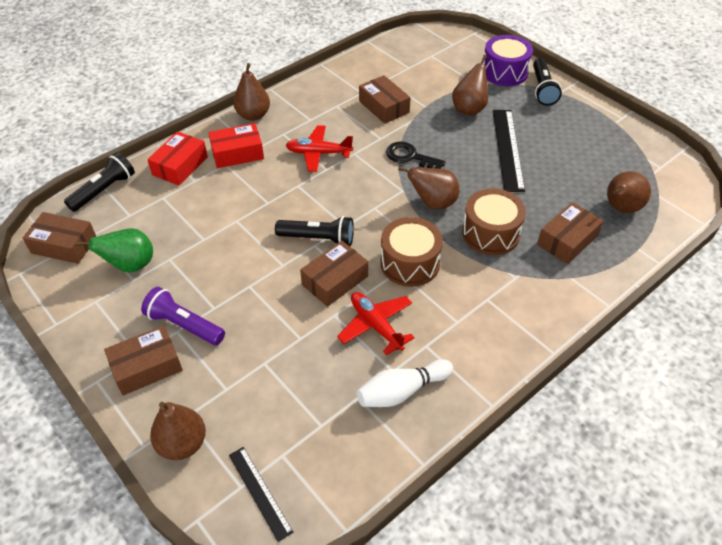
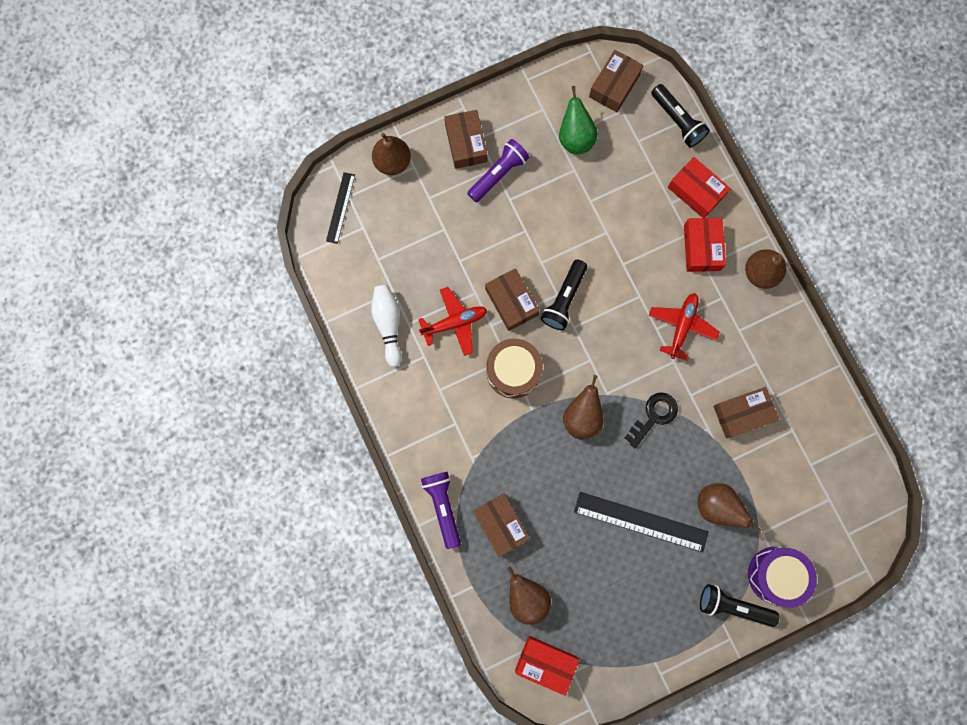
camera: 105 degrees right, 30 degrees up
black ruler [229,447,293,542] -> black ruler turned 60 degrees counterclockwise [326,172,355,244]
brown drum [462,189,526,255] -> none
none -> purple flashlight [421,472,461,549]
none -> red box [515,636,579,696]

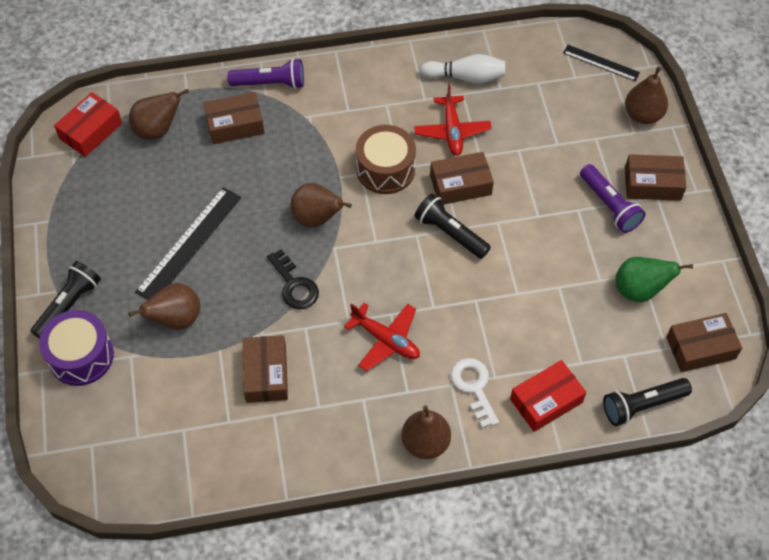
camera: 105 degrees right, 20 degrees down
brown box [589,50,644,112] -> brown box turned 60 degrees counterclockwise [666,313,742,372]
red box [684,218,726,272] -> white key [451,358,499,428]

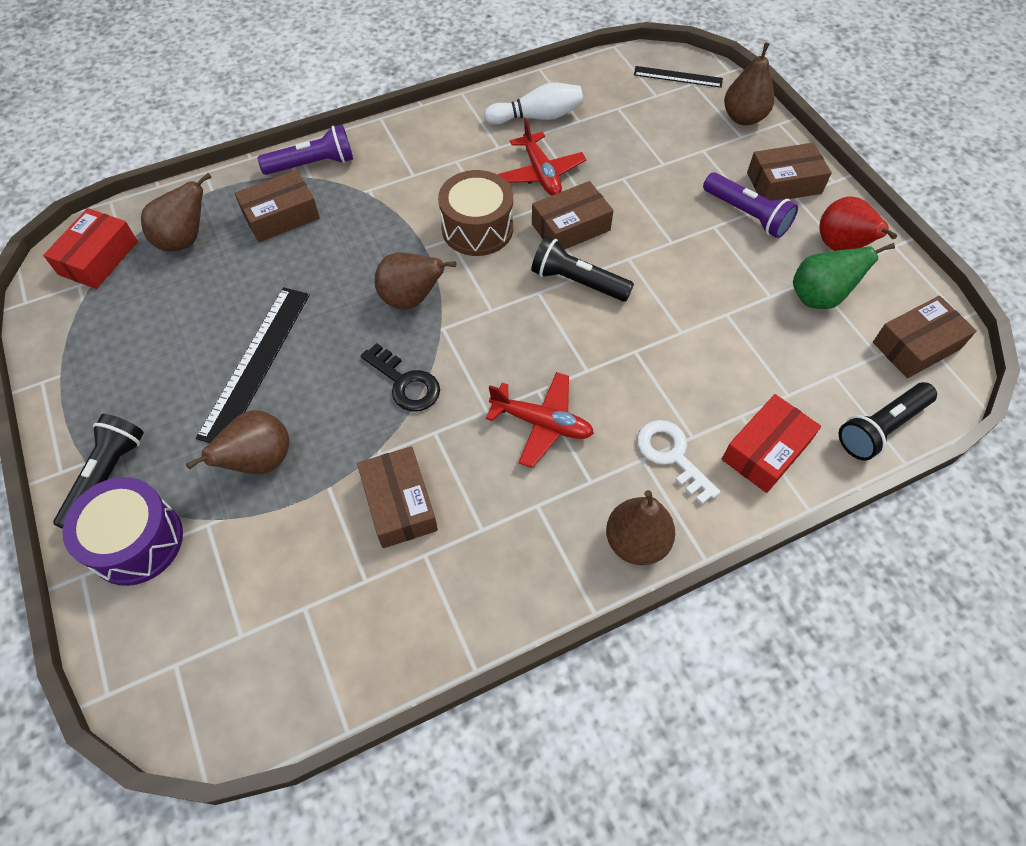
camera: 15 degrees left, 0 degrees up
none -> red pear [819,196,897,251]

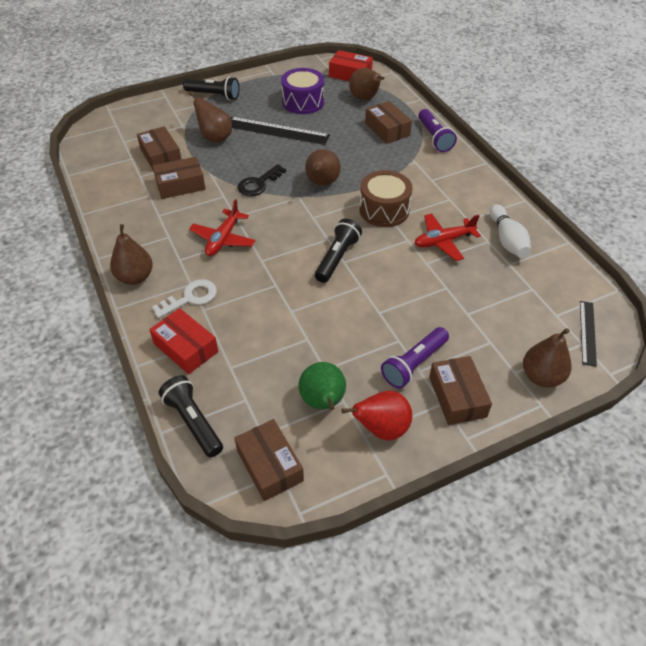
camera: 90 degrees right, 10 degrees down
purple drum [62,477,183,586] -> purple drum moved to [281,68,324,114]
brown box [532,181,614,250] -> brown box moved to [137,126,181,171]

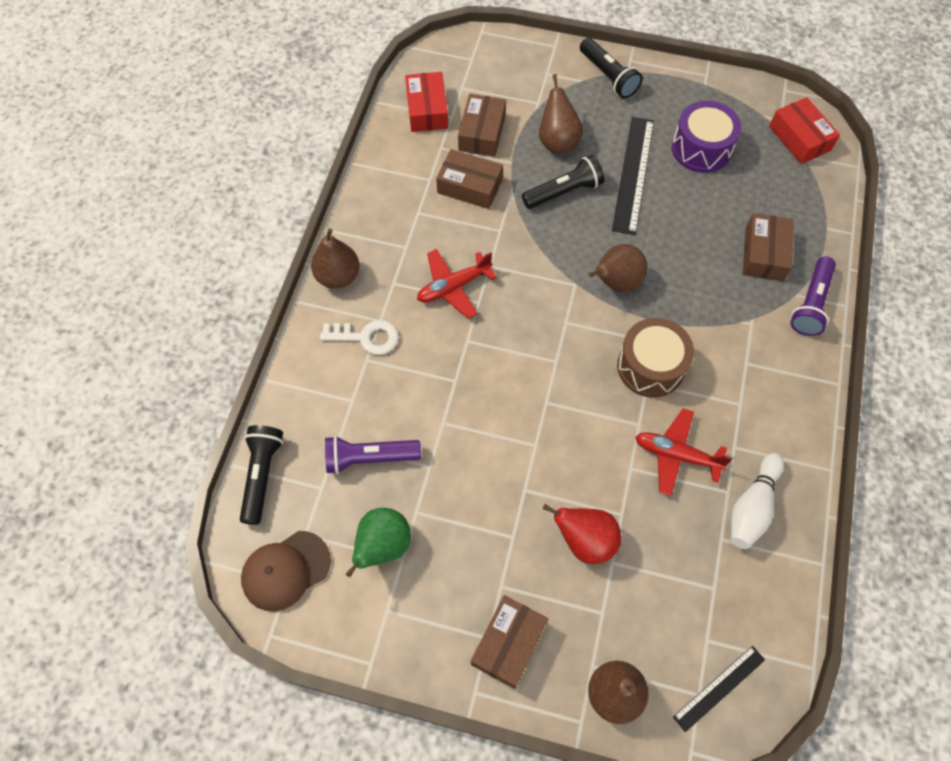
camera: 40 degrees right, 15 degrees up
red box [149,308,218,374] -> red box moved to [405,72,448,132]
black ruler [231,117,330,145] -> black ruler turned 45 degrees clockwise [612,117,654,235]
brown box [234,419,304,501] -> brown cap [241,531,331,611]
black key [238,164,286,196] -> none
black flashlight [315,219,362,283] -> black flashlight moved to [522,155,604,209]
red pear [341,390,412,441] -> red pear moved to [543,504,621,564]
brown pear [349,68,384,100] -> none
purple flashlight [381,327,449,389] -> purple flashlight moved to [325,436,421,474]

